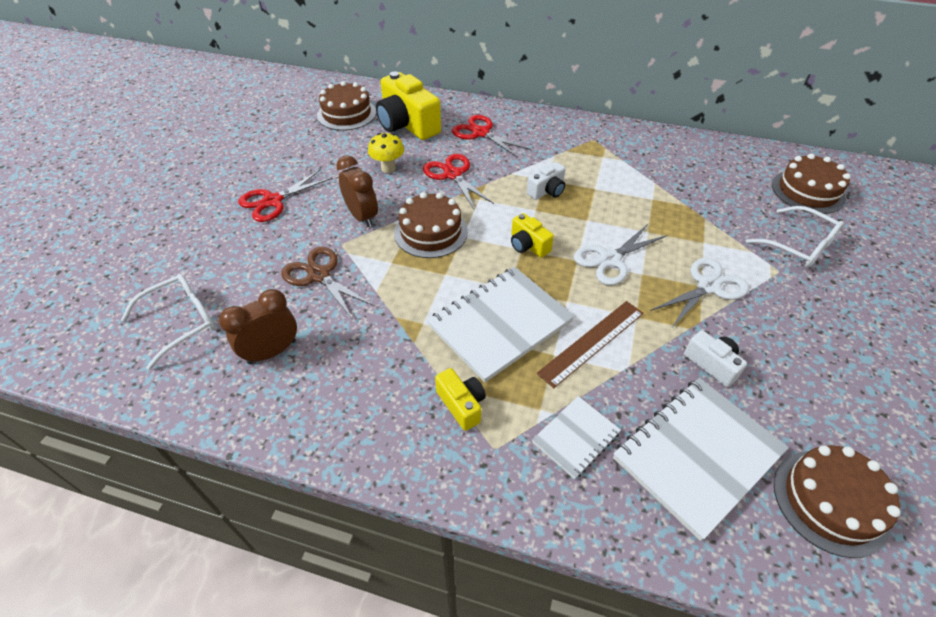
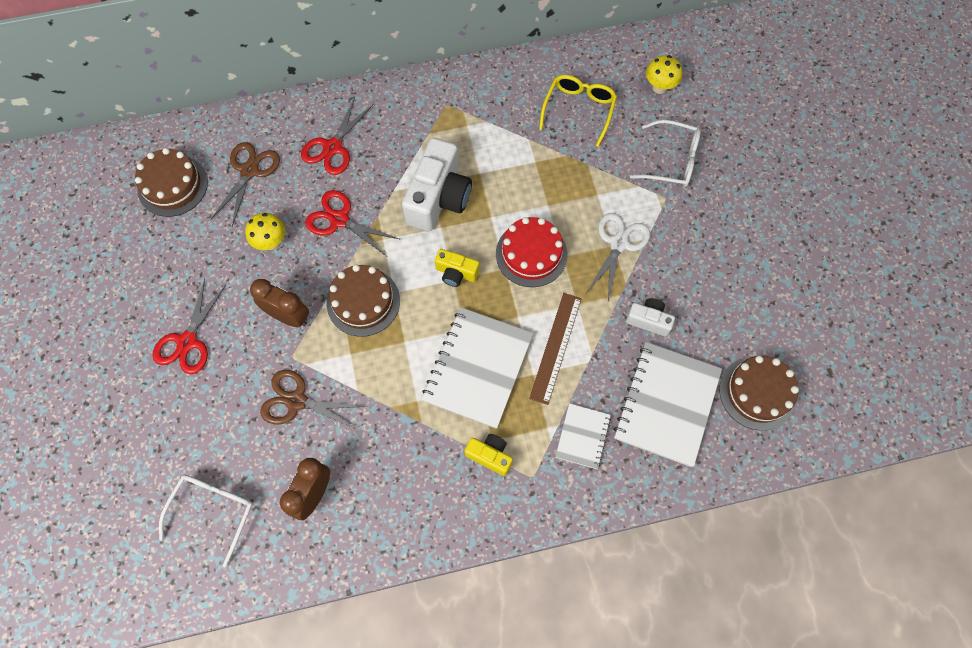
camera: 30 degrees left, 20 degrees up
yellow camera [376,71,441,140] -> brown scissors [211,142,280,227]
red scissors [452,115,531,158] -> red scissors turned 75 degrees counterclockwise [301,97,374,175]
white camera [527,162,566,200] -> white camera [402,138,472,232], size x1.97
white scissors [574,224,667,285] -> red cake [496,217,567,287]
brown cake [772,153,851,214] -> yellow mushroom [646,55,682,94]
none -> yellow glasses [539,75,617,147]

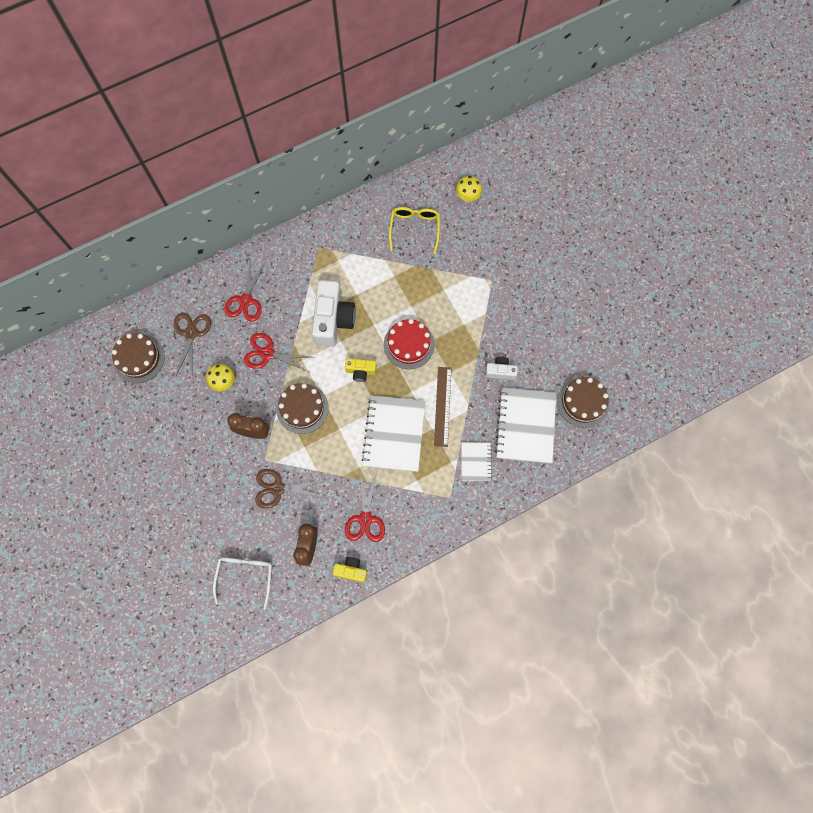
camera: 15 degrees left, 5 degrees up
red scissors [153,279,226,374] -> red scissors moved to [345,472,385,542]
yellow camera [465,434,513,476] -> yellow camera moved to [333,557,367,582]
white scissors [586,213,650,301] -> none
white glasses [630,120,701,187] -> none

